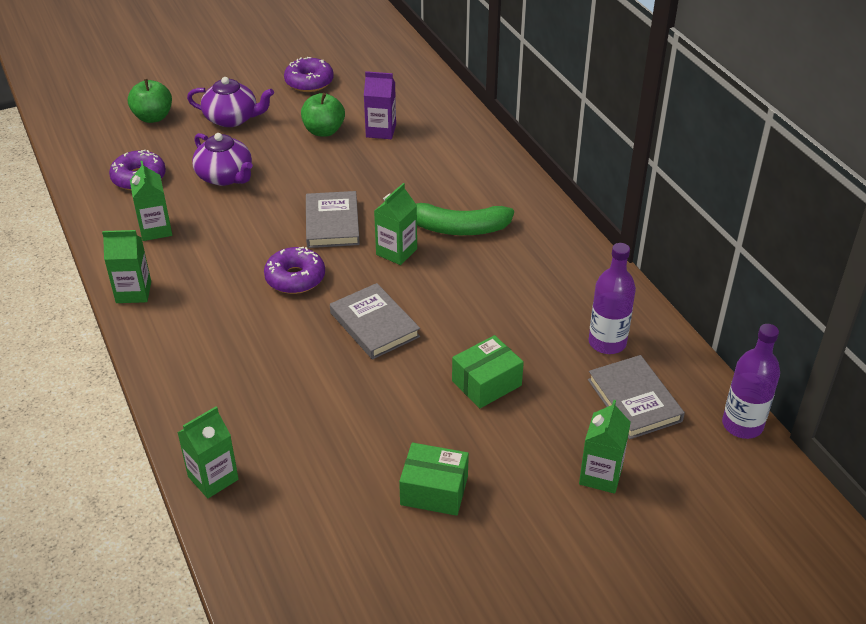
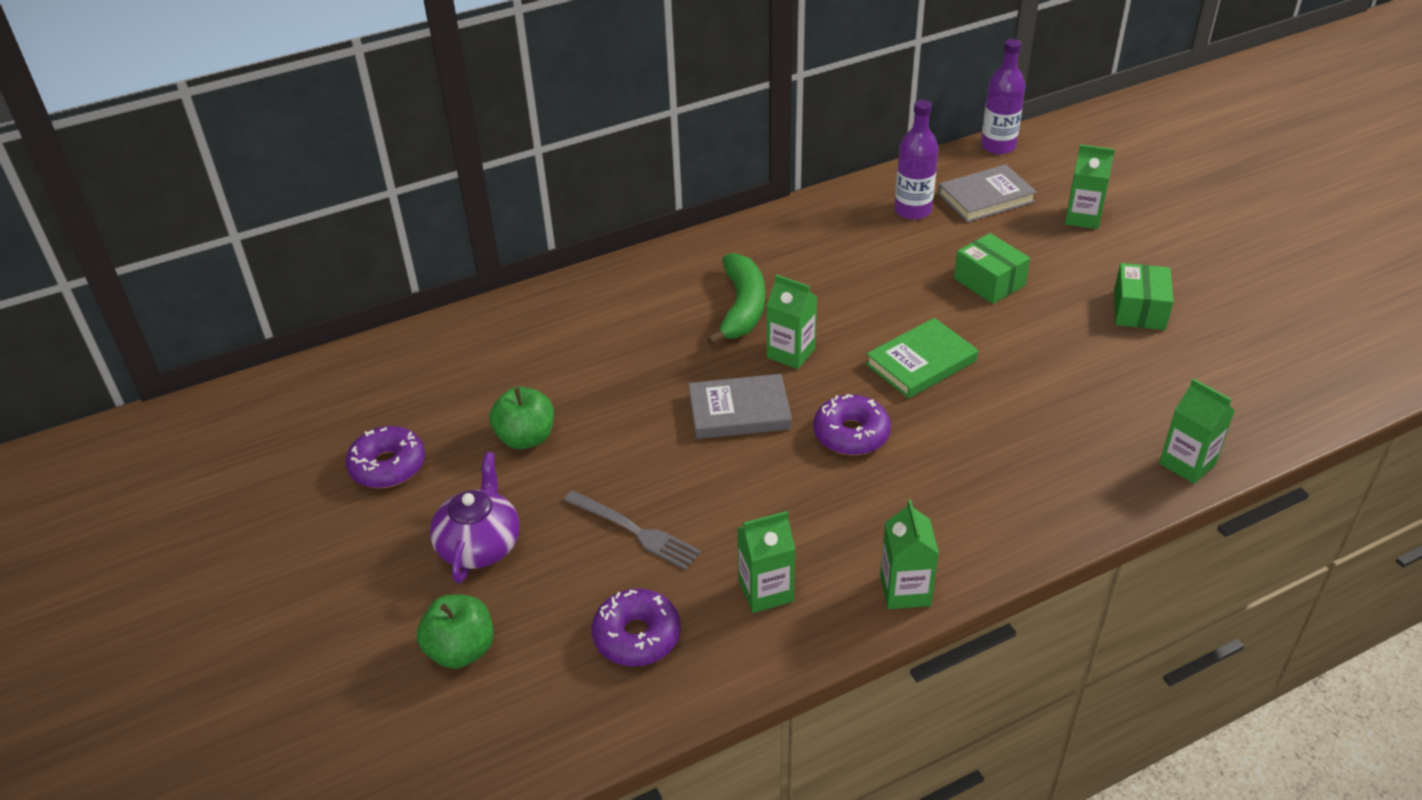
camera: 90 degrees left, 0 degrees up
purple teapot [192,133,253,186] -> grey fork [564,490,701,570]
grey book [330,283,420,359] -> green book [866,318,978,399]
purple carton [364,71,396,139] -> none

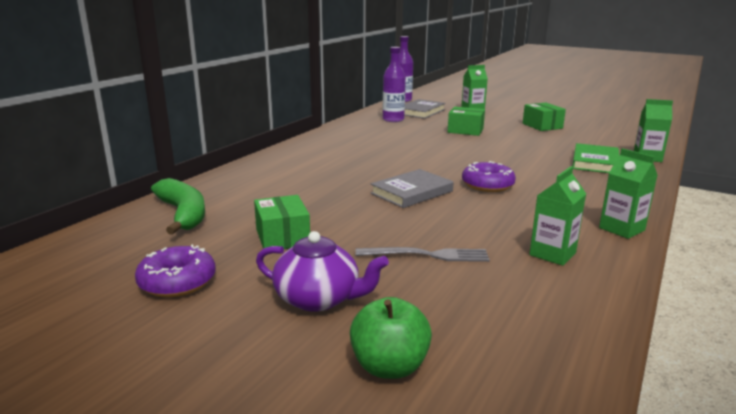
camera: 35 degrees left, 20 degrees down
purple teapot [430,452,520,583] -> purple teapot turned 135 degrees clockwise [256,231,389,312]
green apple [489,387,554,449] -> green box [254,195,310,249]
purple donut [592,588,681,667] -> none
green banana [707,253,765,346] -> green banana moved to [151,178,205,235]
green carton [766,274,817,369] -> none
green book [866,318,978,399] -> green book moved to [573,143,619,173]

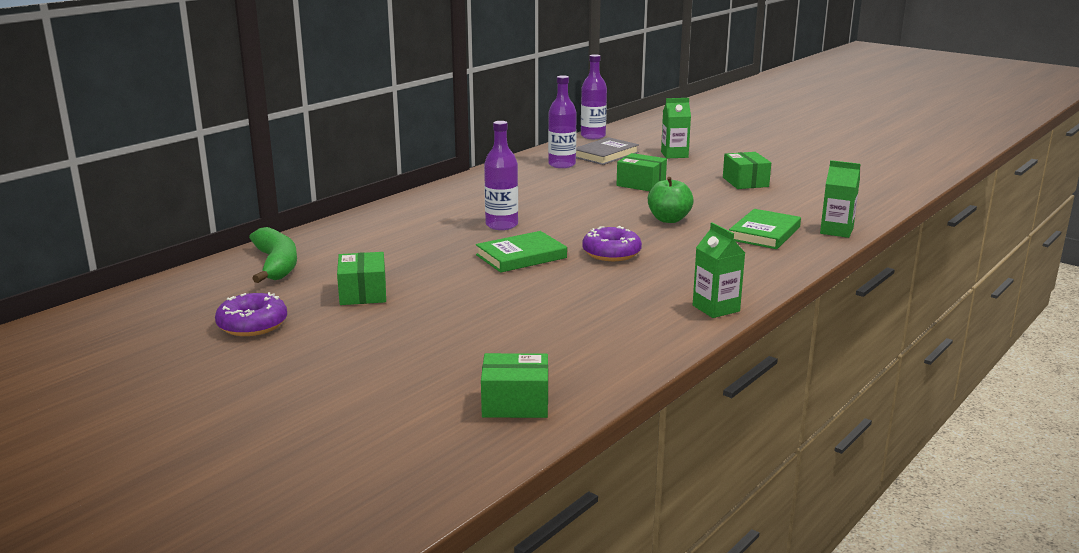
camera: 10 degrees right, 0 degrees up
purple teapot [256,231,389,312] -> none
green apple [350,297,432,379] -> green apple moved to [648,177,694,223]
grey fork [355,247,490,262] -> none
grey book [371,169,454,208] -> green book [476,231,567,273]
green carton [529,166,586,266] -> none
none -> green box [481,353,548,418]
none -> purple bottle [484,121,518,230]

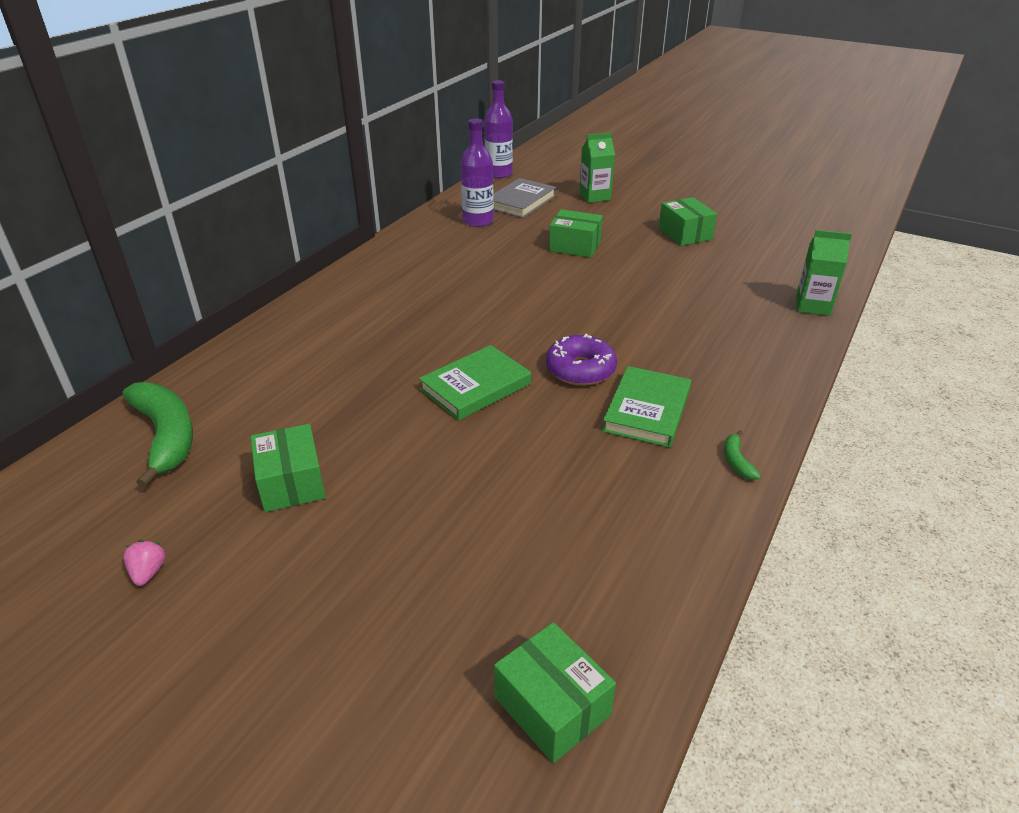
camera: 10 degrees left, 15 degrees up
purple donut [215,292,287,336] -> pink strawberry [123,540,166,586]
green box [481,353,548,418] -> green box turned 60 degrees clockwise [494,622,616,763]
purple bottle [484,121,518,230] -> none
green apple [648,177,694,223] -> none
green carton [693,222,745,318] -> green banana [724,430,761,480]
green book [729,209,801,249] -> green book moved to [602,366,691,448]

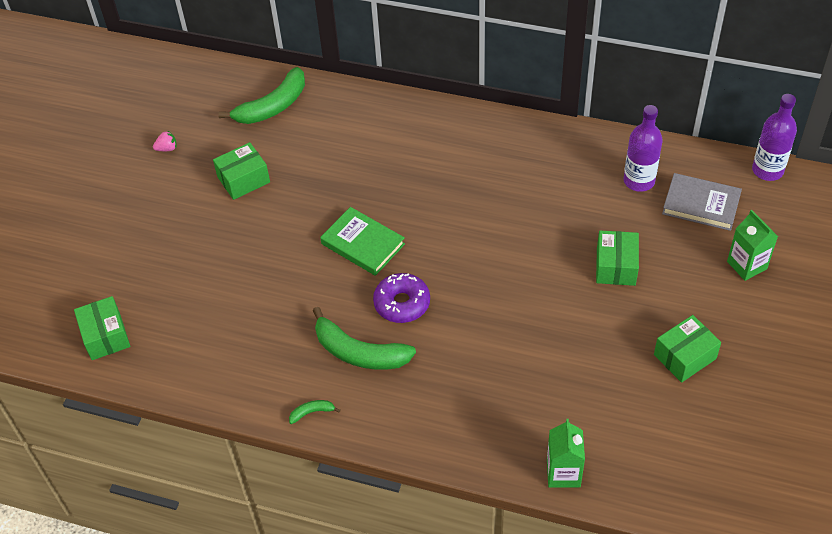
camera: 80 degrees right, 15 degrees up
green box [494,622,616,763] -> green box turned 60 degrees counterclockwise [74,296,130,360]
green book [602,366,691,448] -> green banana [313,307,416,370]

